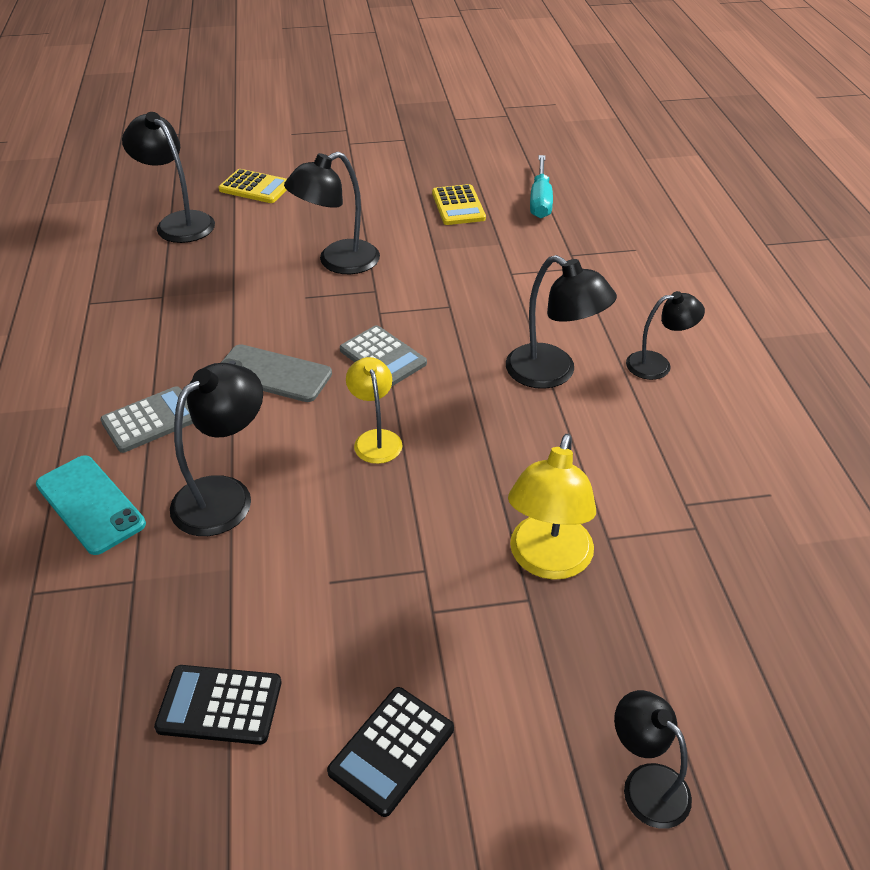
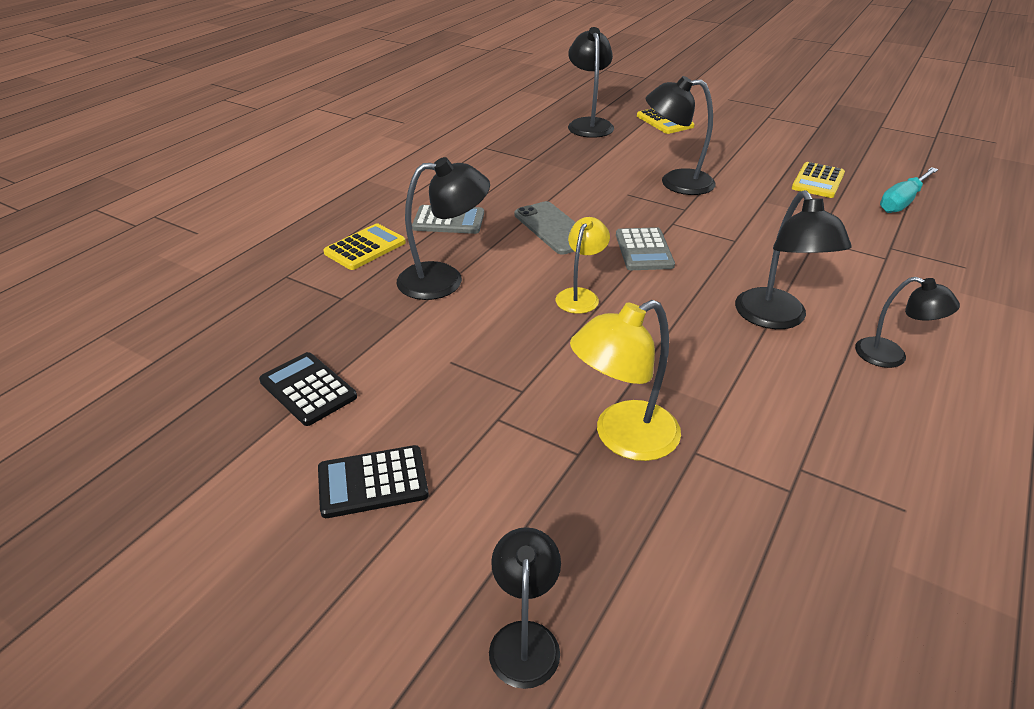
camera: 40 degrees right, 5 degrees down
turquoise phone [36,455,146,555] -> yellow calculator [323,224,406,270]

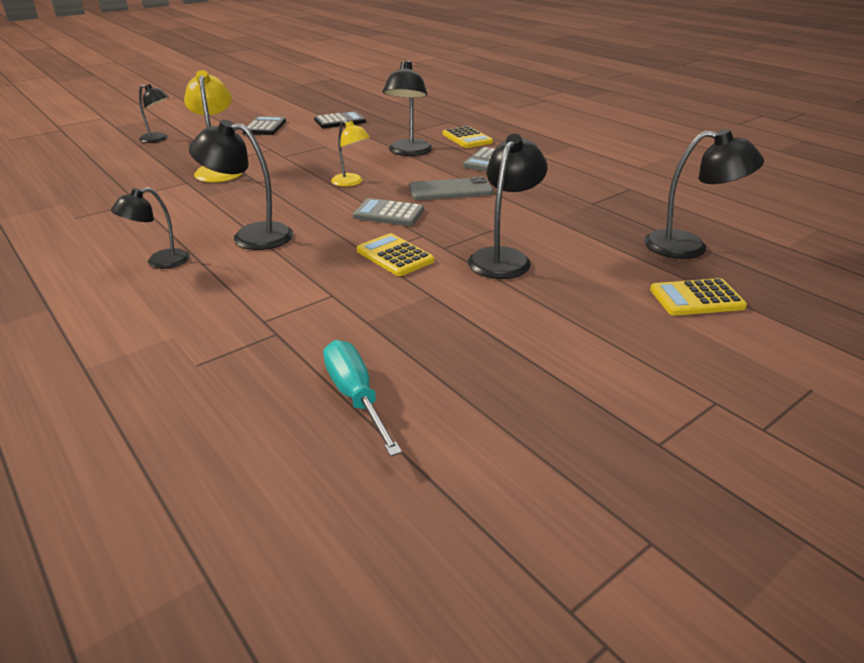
camera: 110 degrees right, 5 degrees down
yellow calculator [792,162,845,198] -> yellow calculator moved to [357,233,434,276]

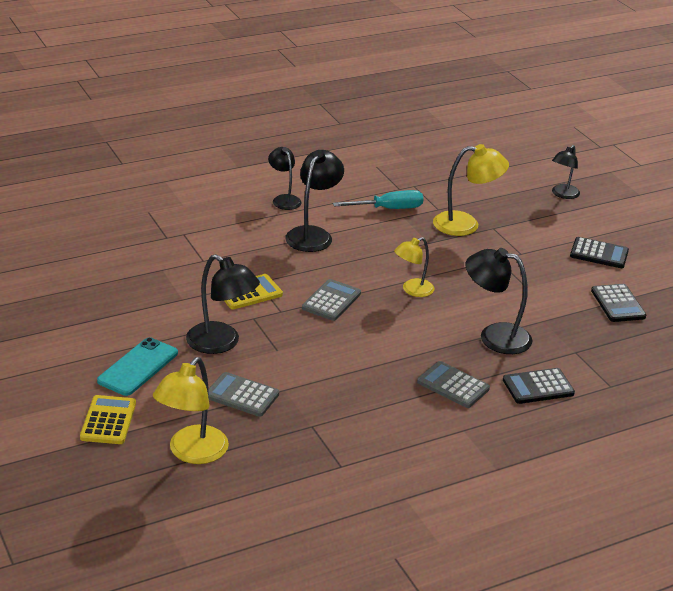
camera: 100 degrees right, 0 degrees up
turquoise screwdriver [323,340,402,456] -> turquoise screwdriver moved to [333,190,424,209]
grey phone [409,177,494,200] -> none
yellow calculator [443,126,493,148] -> black calculator [503,368,575,404]
black lamp [644,129,764,259] -> yellow lamp [153,357,229,464]
none -> turquoise phone [97,337,178,396]
none -> grey calculator [208,372,279,417]

